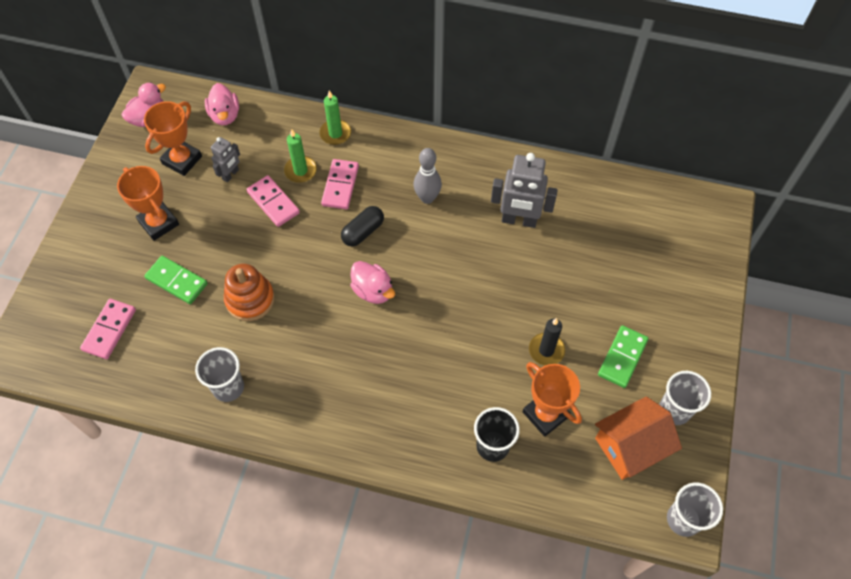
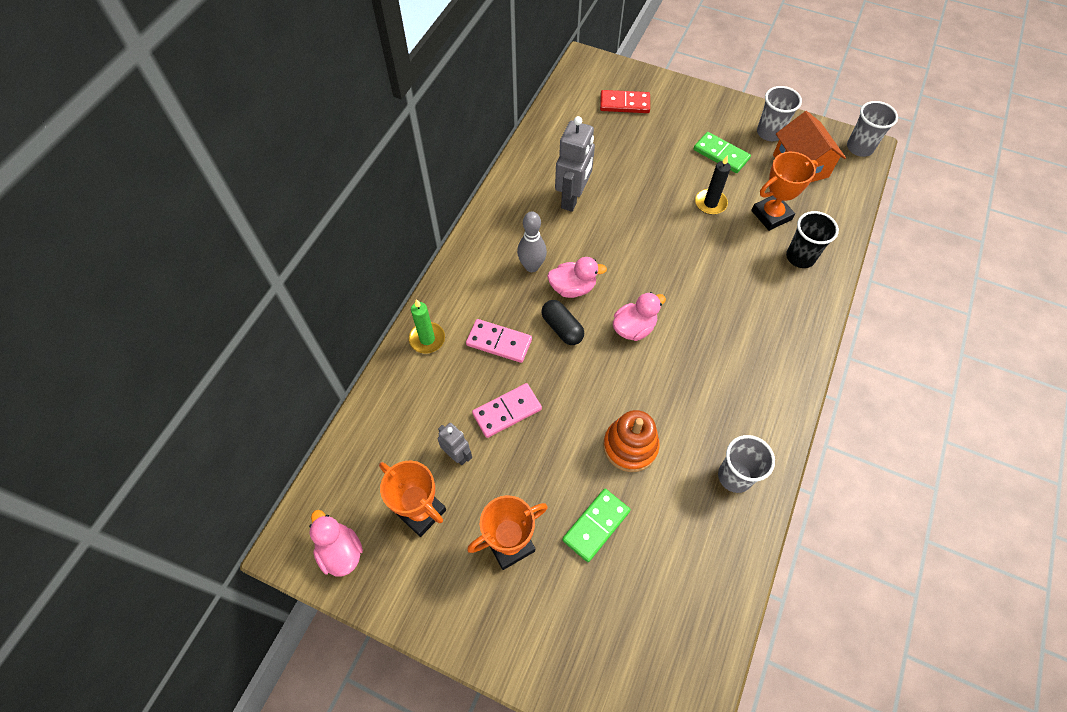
camera: 80 degrees left, 0 degrees up
pink domino [80,299,136,359] -> none
pink duck [205,83,239,125] -> pink duck moved to [547,257,607,298]
green candle [284,129,317,183] -> none
none -> red domino [600,90,650,113]

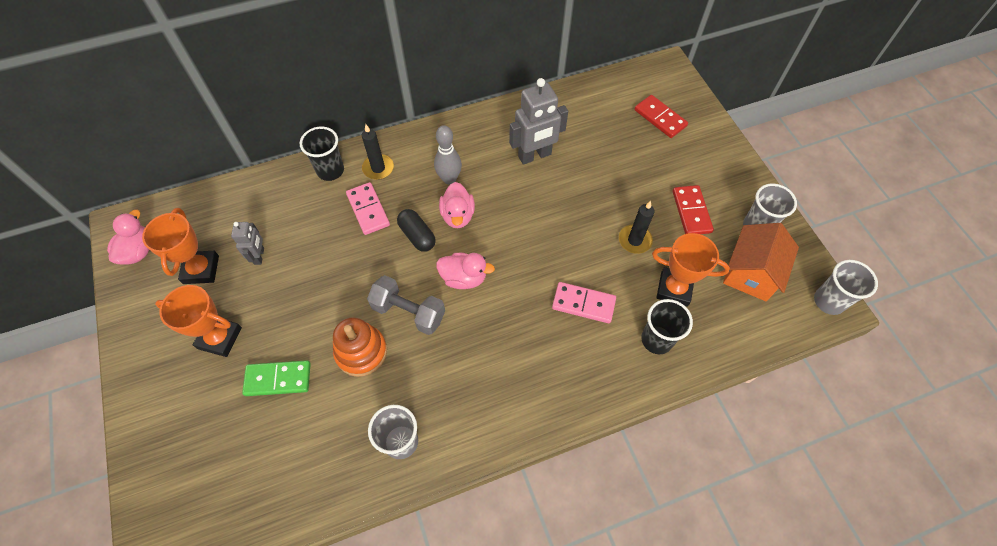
camera: 45 degrees right, 0 degrees up
green candle [409,299,445,354] -> black cup [300,127,344,181]
pink domino [472,383,542,438] -> pink domino moved to [552,282,616,323]
black capsule [541,300,584,345] -> black capsule turned 45 degrees counterclockwise [397,209,436,252]
pink duck [547,257,607,298] -> pink duck turned 45 degrees clockwise [439,182,475,228]
green domino [693,132,751,173] -> red domino [672,185,714,234]
none -> black candle [362,124,394,180]
none -> grey dumbbell [367,275,445,335]

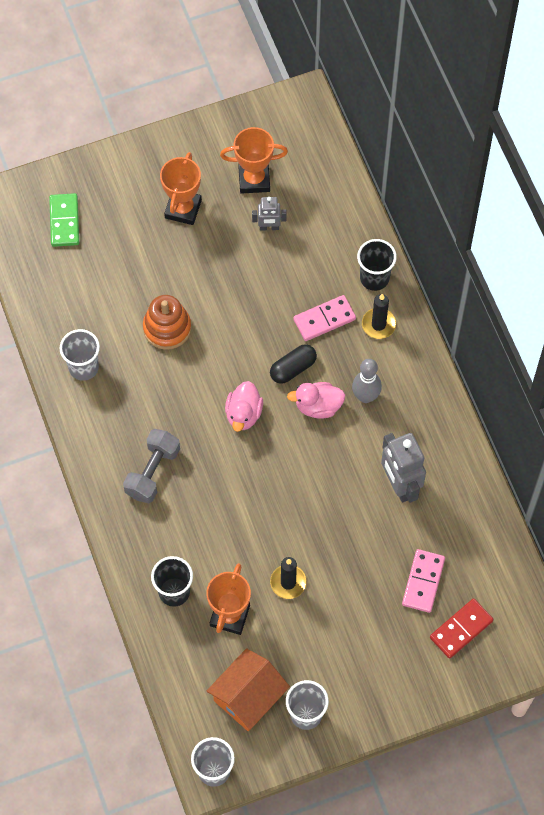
camera: 90 degrees right, 5 degrees up
pink duck [107,210,149,265] -> none
green domino [242,360,311,396] -> green domino moved to [49,193,79,247]
grey dumbbell [367,275,445,335] -> grey dumbbell moved to [123,429,180,503]
pink domino [552,282,616,323] -> pink domino moved to [402,549,445,613]
red domino [672,185,714,234] -> none
orange house [723,223,799,301] -> orange house turned 75 degrees counterclockwise [207,648,290,731]

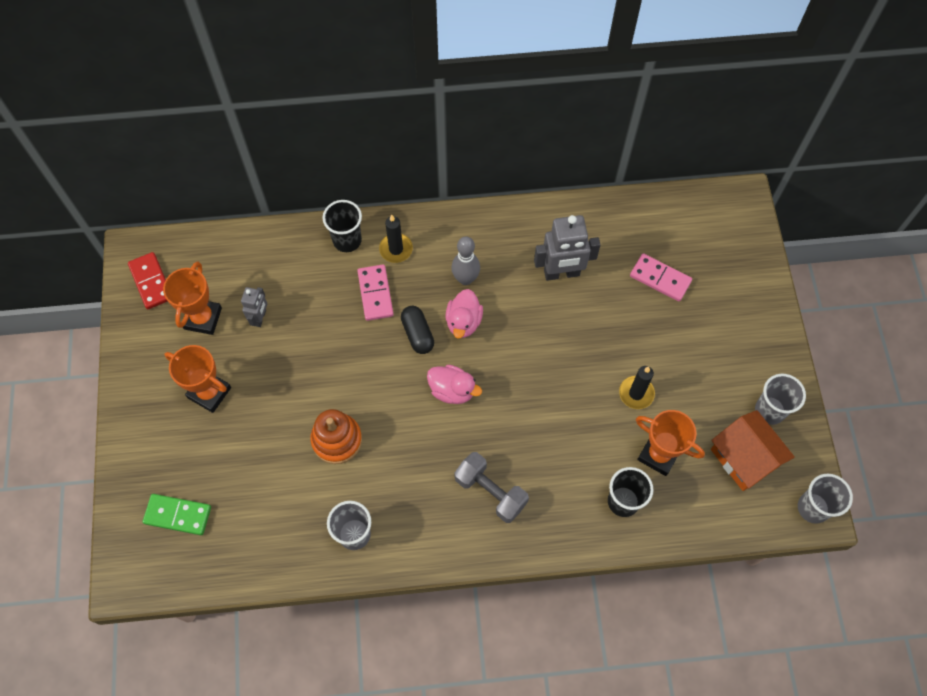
camera: 75 degrees left, 0 degrees up
red domino [430,599,494,659] -> red domino moved to [128,252,168,309]

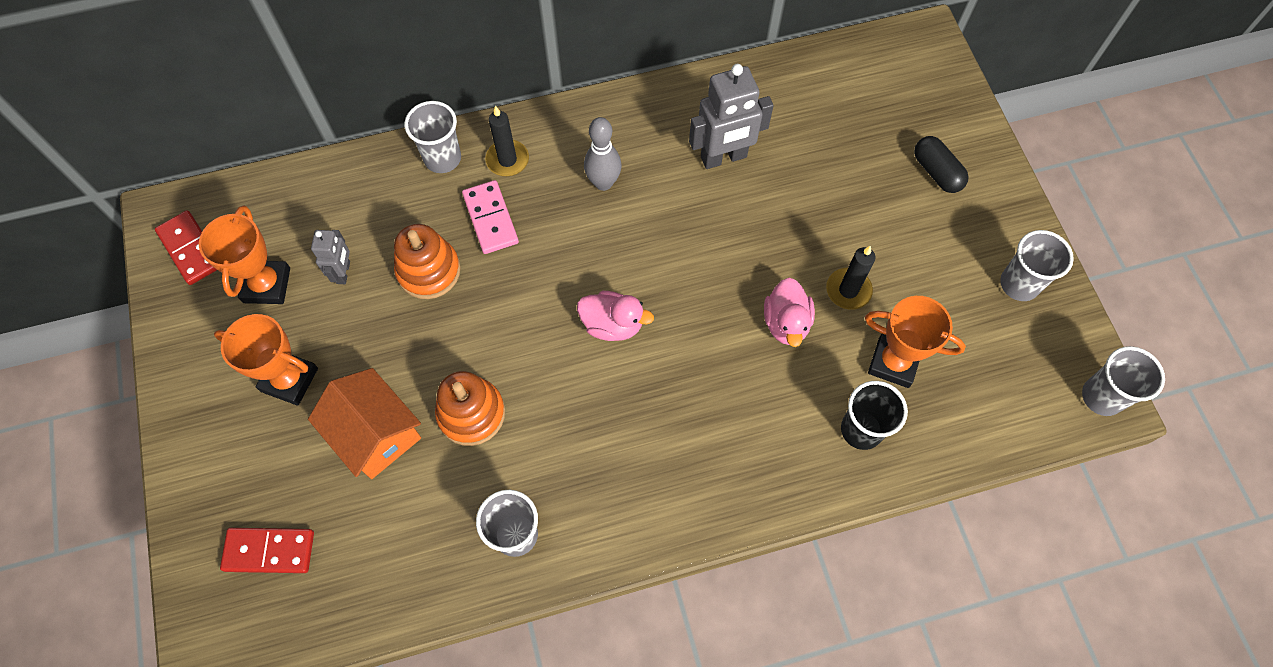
camera: 10 degrees left, 0 degrees up
green domino [143,494,211,535] -> red domino [220,528,314,573]
black cup [323,200,362,252] -> grey cup [404,101,461,173]
black capsule [401,306,434,354] -> black capsule moved to [914,136,969,193]
pink duck [445,289,483,338] -> pink duck moved to [764,278,815,347]
grey dumbbell [454,452,529,523] -> none
pink domino [630,253,692,302] -> none
orange house [711,410,795,491] -> orange house moved to [308,368,421,479]
none -> orange stacking toy [394,224,461,299]

